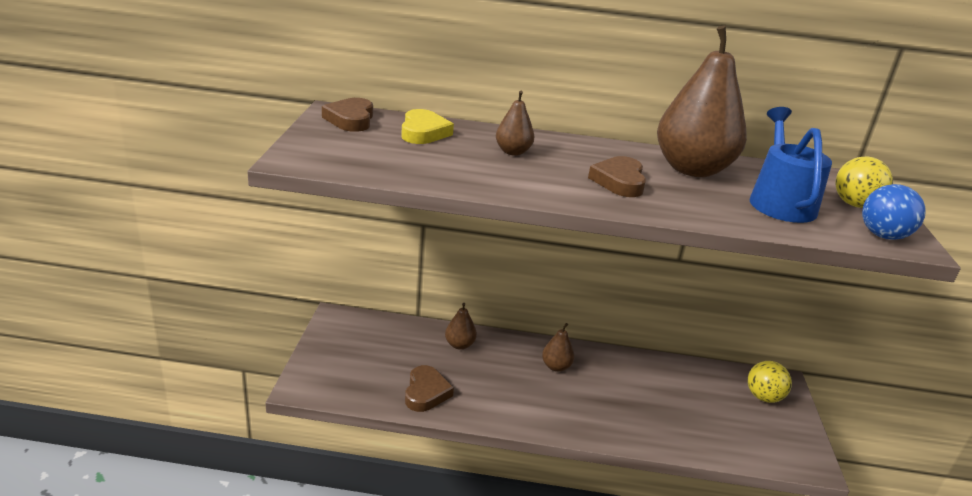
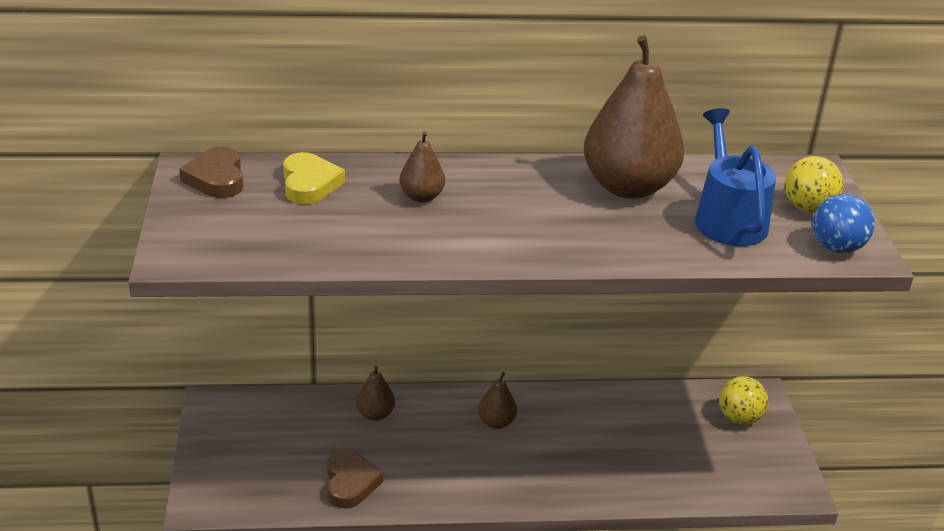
camera: 10 degrees left, 5 degrees up
brown heart [588,156,646,197] -> none

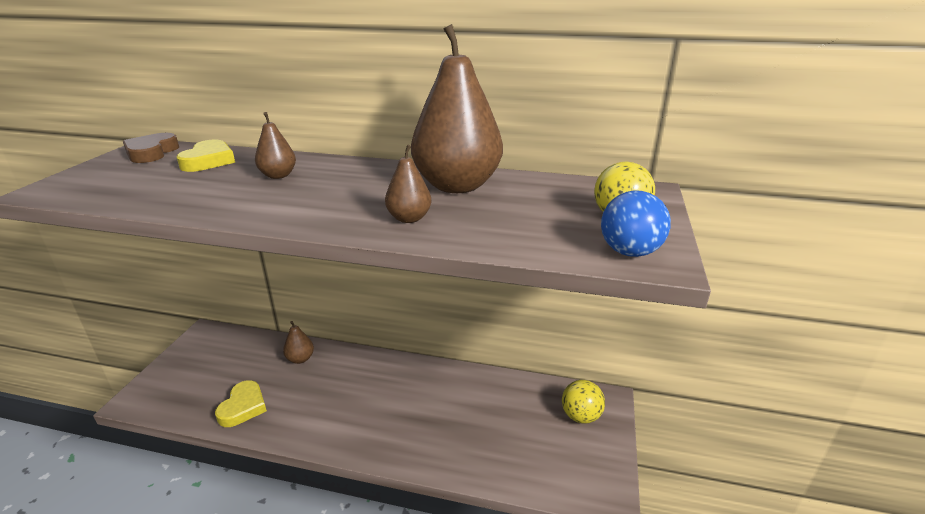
camera: 20 degrees right, 5 degrees down
brown heart [327,450,383,509] -> yellow heart [215,380,267,427]
brown pear [478,372,517,429] -> brown pear moved to [385,144,431,223]
blue watering can [695,108,776,246] -> none

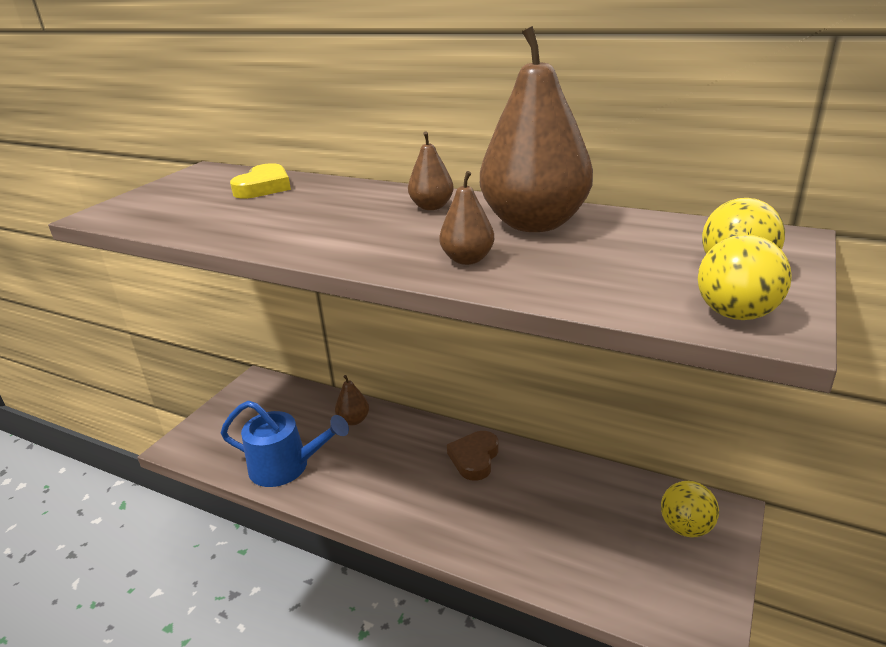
camera: 15 degrees right, 0 degrees up
brown heart [123,133,179,163] -> brown heart moved to [447,431,499,481]
yellow heart [215,380,267,427] -> blue watering can [221,401,349,487]
brown pear [255,112,296,179] -> brown pear moved to [408,132,454,210]
blue ball [601,190,671,257] -> yellow ball [698,234,792,320]

